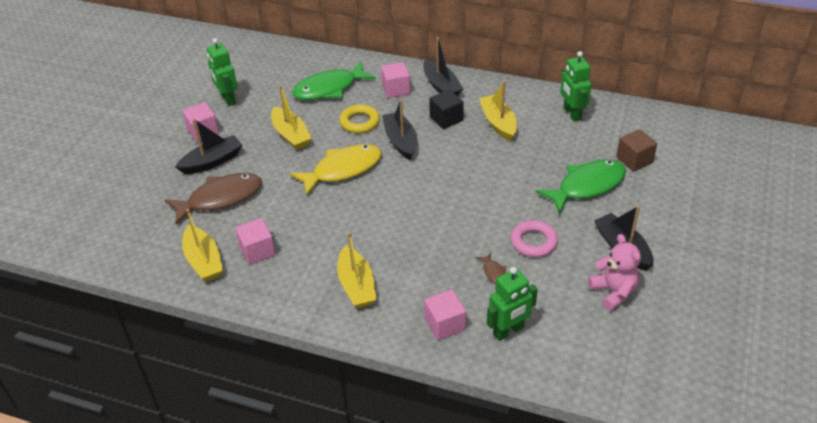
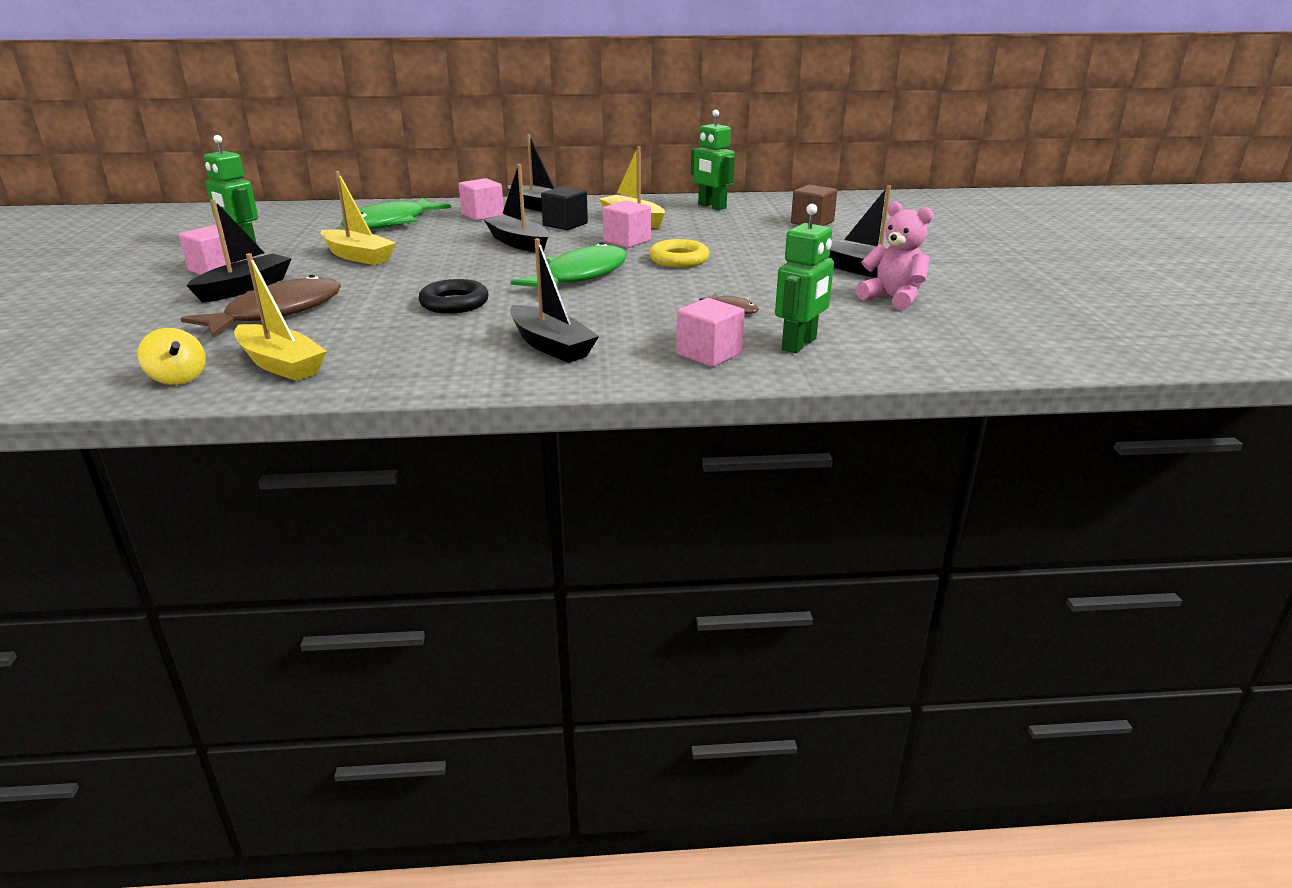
camera: 25 degrees left, 15 degrees down
pink cube [235,218,276,265] -> pink cube moved to [602,201,651,248]
yellow fish [290,144,382,196] -> none
yellow boat [337,232,376,308] -> black boat [510,238,599,363]
yellow ring [339,104,380,133] -> yellow ring moved to [649,239,710,268]
pink ring [511,220,558,257] -> none
green fish [536,159,626,214] -> green fish moved to [511,242,627,287]
none -> yellow spinning top [137,328,206,385]
none -> black ring [419,279,489,314]

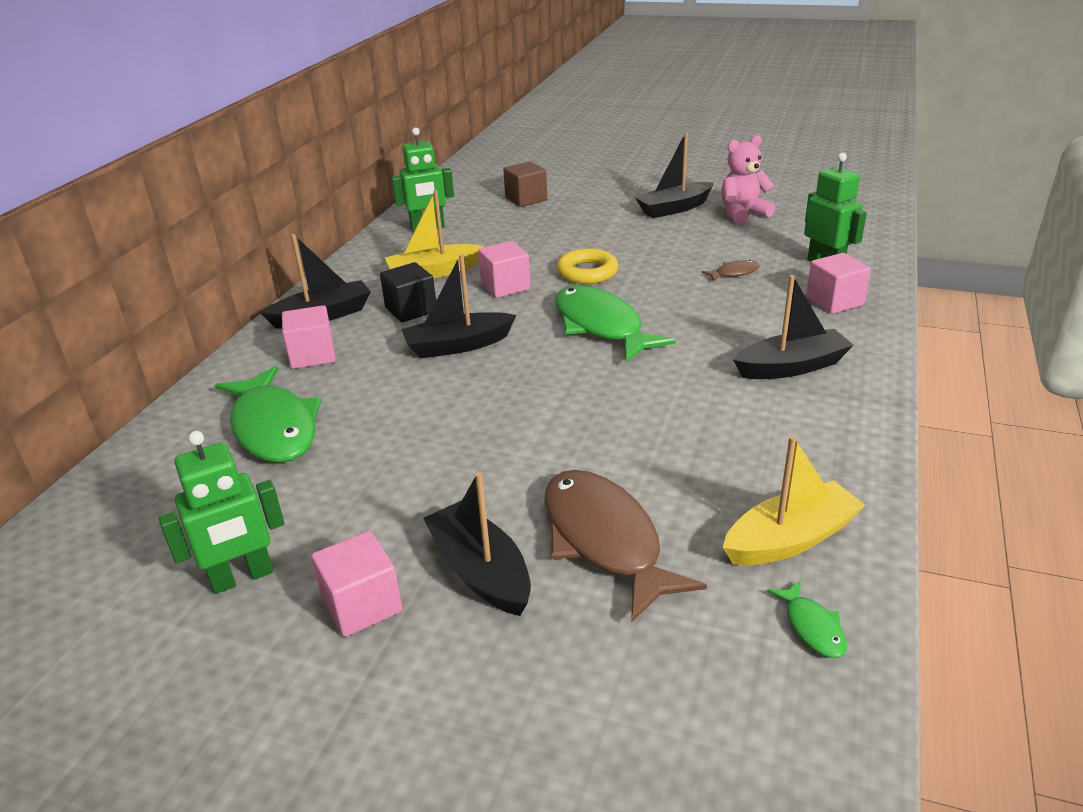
camera: 65 degrees left, 5 degrees up
yellow spinning top [137,328,206,385] -> green fish [767,580,847,658]
yellow boat [321,171,396,265] -> none
black ring [419,279,489,314] -> none

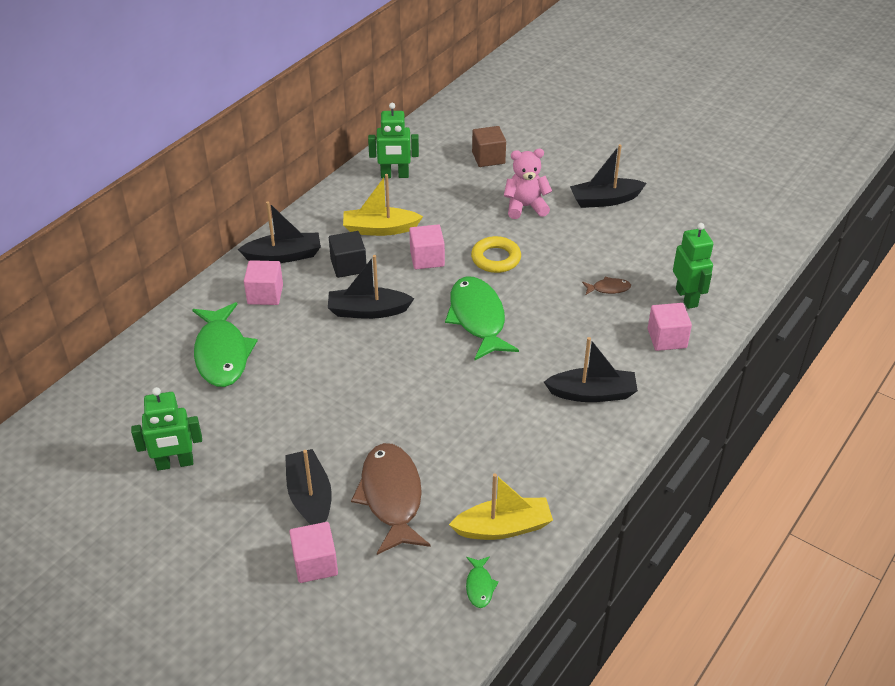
camera: 15 degrees right, 10 degrees up
pink cube [311,531,403,637] -> pink cube moved to [289,522,338,583]
pink teddy bear [721,135,775,224] -> pink teddy bear moved to [504,149,552,219]

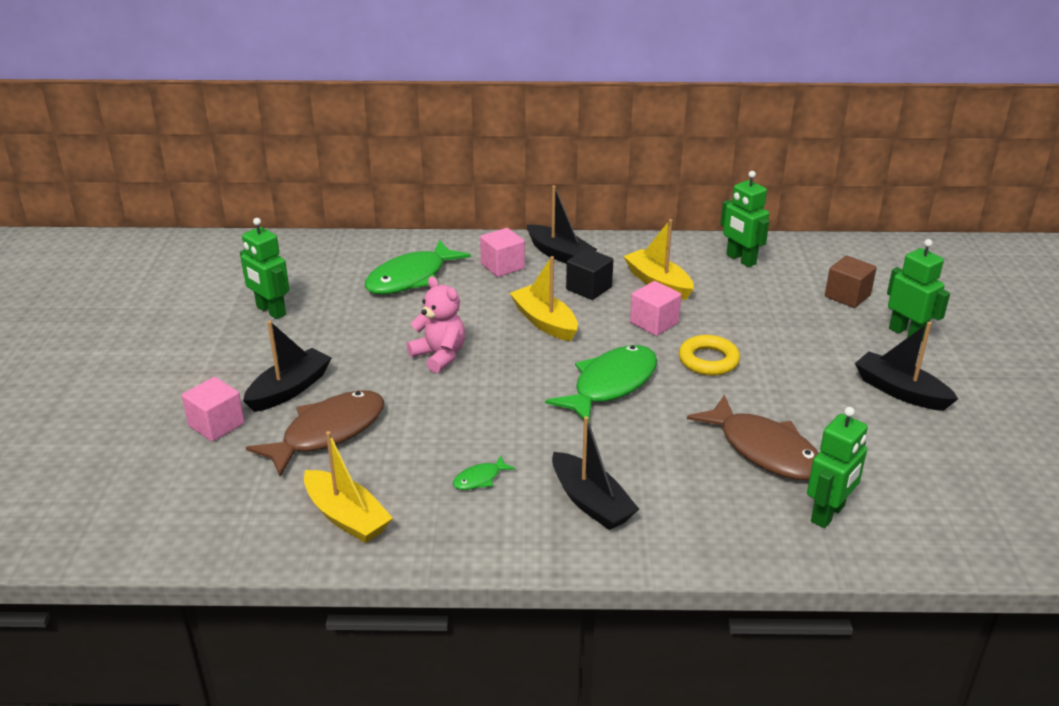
camera: 55 degrees right, 10 degrees down
black boat [328,255,414,319] -> yellow boat [509,256,578,341]
green fish [466,556,499,608] -> green fish moved to [453,456,515,490]
pink teddy bear [504,149,552,219] -> pink teddy bear moved to [406,276,465,373]
brown fish [582,277,631,295] -> brown fish [687,394,818,480], size x2.33
pink cube [648,303,692,351] -> none
none -> green robot [887,239,950,341]

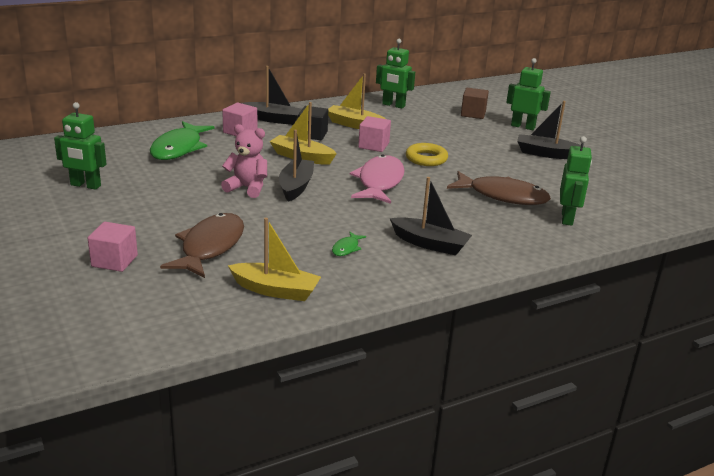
camera: 30 degrees left, 5 degrees down
black boat [243,321,332,412] -> black boat moved to [279,130,314,202]
green fish [545,345,657,423] -> pink fish [350,155,405,204]

